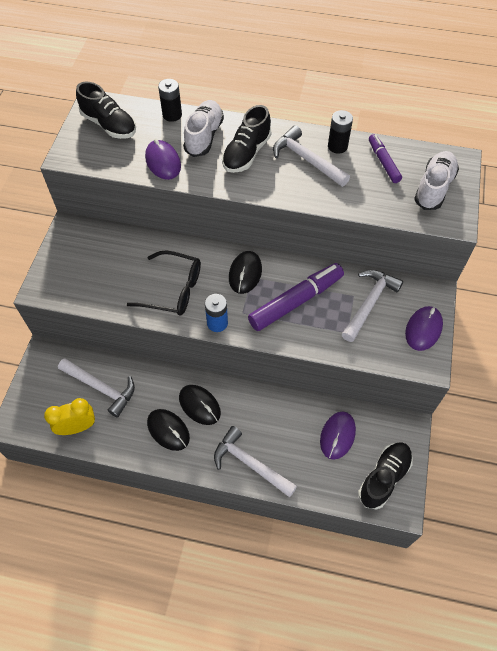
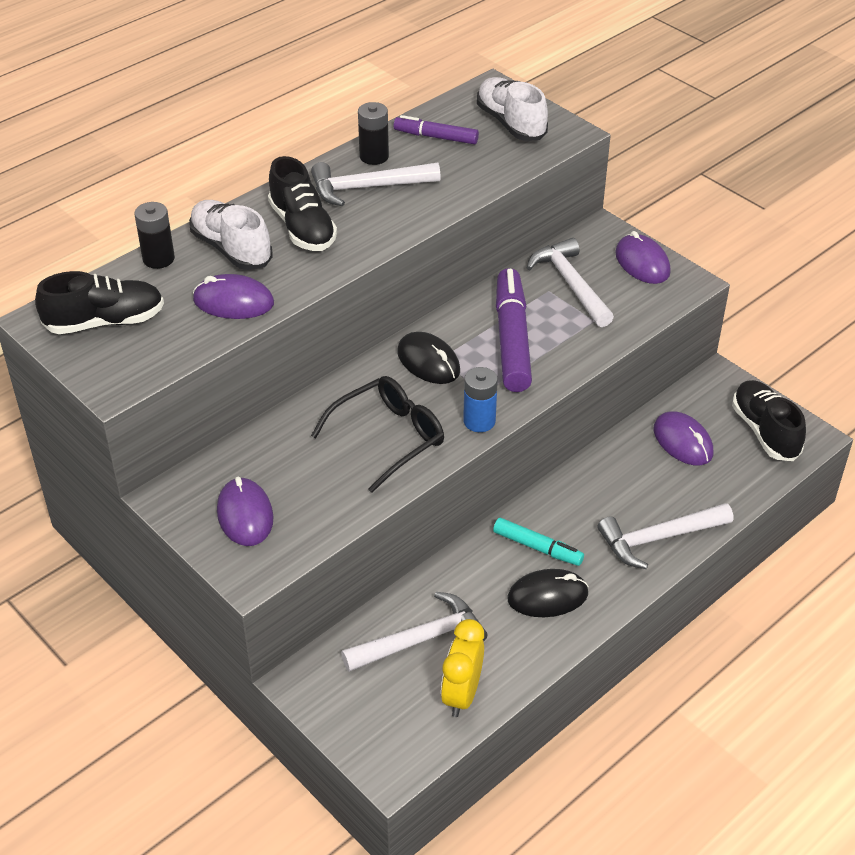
camera: 55 degrees left, 15 degrees down
black mouse [179,385,221,425] -> turquoise marker [493,518,584,566]
none -> purple mouse [217,477,274,546]

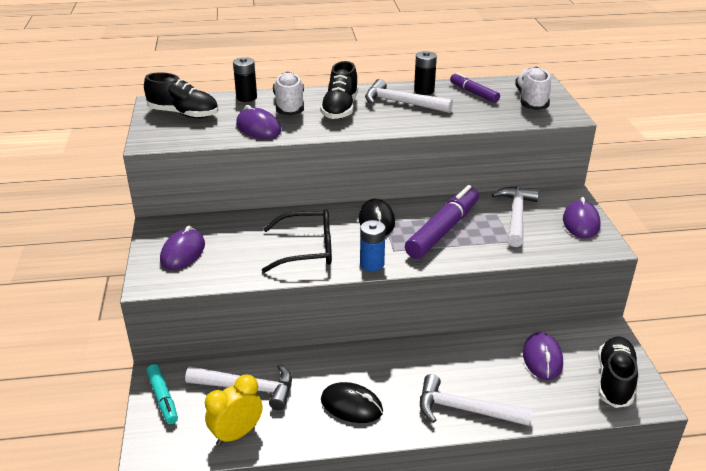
camera: 35 degrees right, 10 degrees down
turquoise marker [493,518,584,566] -> turquoise marker moved to [147,364,178,424]

